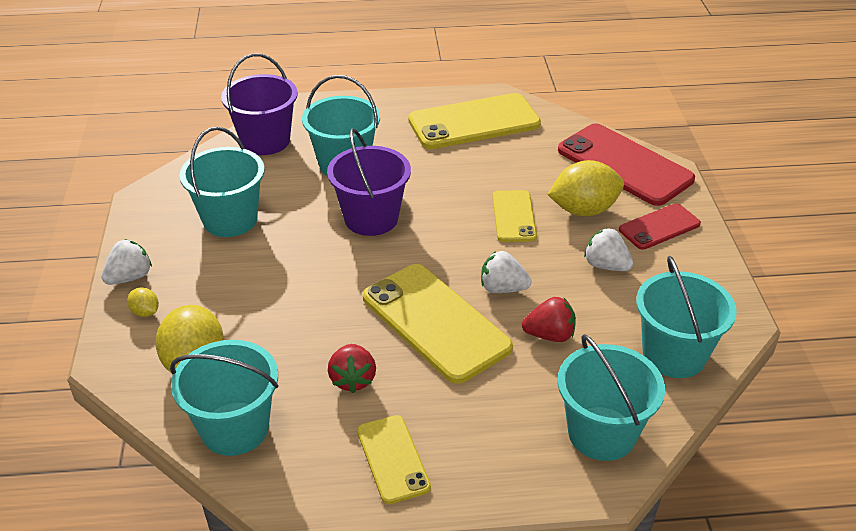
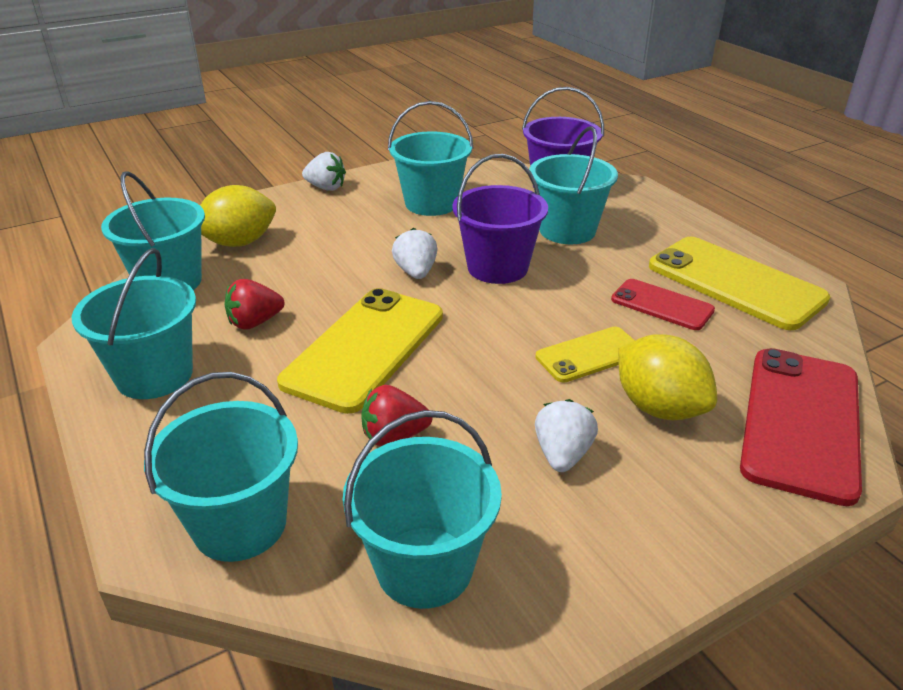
camera: 65 degrees right, 5 degrees down
yellow lemon [127,288,159,317] -> none
yellow phone [357,415,431,504] -> turquoise bucket [72,248,196,399]
white strawberry [481,251,532,293] -> white strawberry moved to [392,228,438,279]
red strawberry [522,297,576,342] -> red strawberry turned 105 degrees clockwise [361,385,432,446]
red phone [619,203,701,250] -> red phone moved to [611,279,715,330]

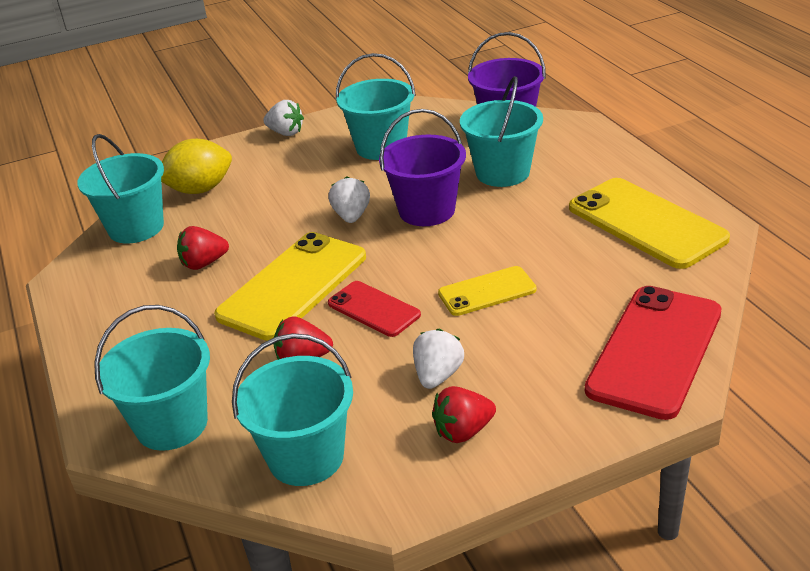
camera: 10 degrees right, 0 degrees up
turquoise bucket [72,248,196,399] -> none
red phone [611,279,715,330] -> red phone moved to [328,281,421,337]
yellow lemon [618,334,717,420] -> none
none -> red strawberry [432,386,496,443]

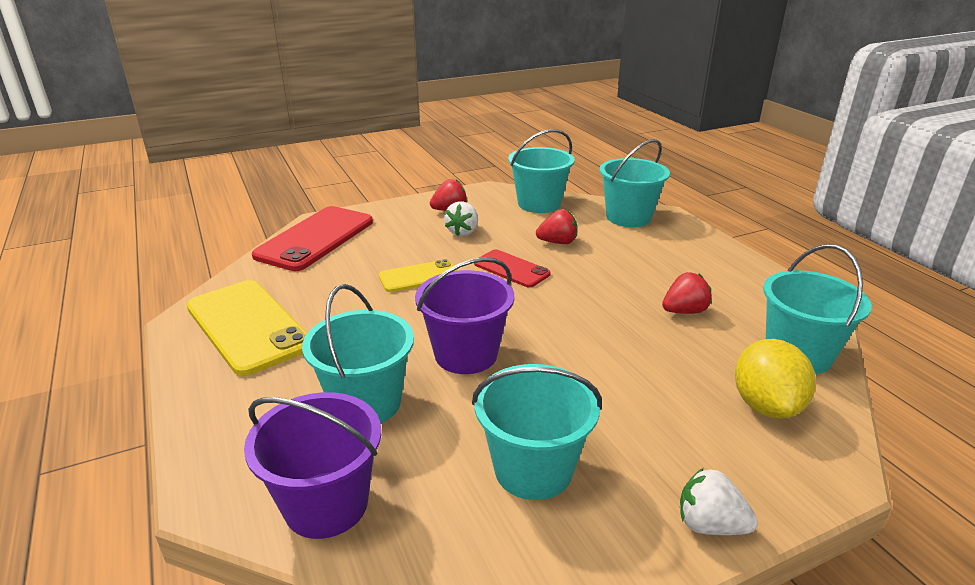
camera: 175 degrees right, 5 degrees down
yellow lemon [161,139,232,194] -> yellow lemon turned 60 degrees counterclockwise [735,339,816,419]
yellow phone [214,232,366,341] -> none
white strawberry [329,176,370,223] -> none

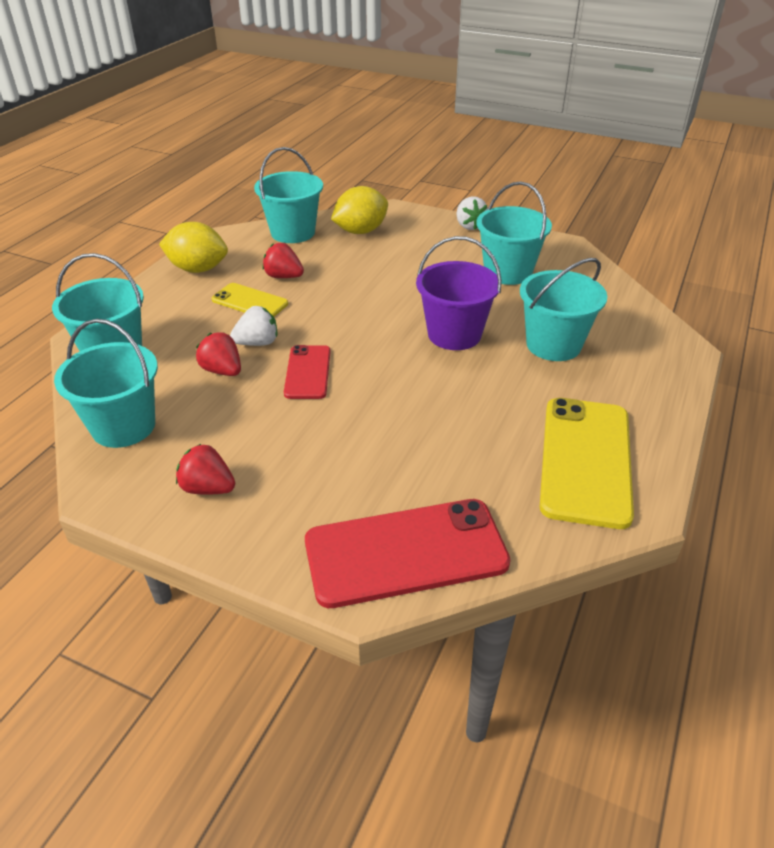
camera: 130 degrees left, 10 degrees up
purple bucket [244,392,381,539] -> none
yellow phone [379,259,457,292] -> yellow phone moved to [212,283,288,317]
white strawberry [444,201,478,236] -> white strawberry moved to [230,306,277,346]
none -> yellow lemon [159,222,228,273]

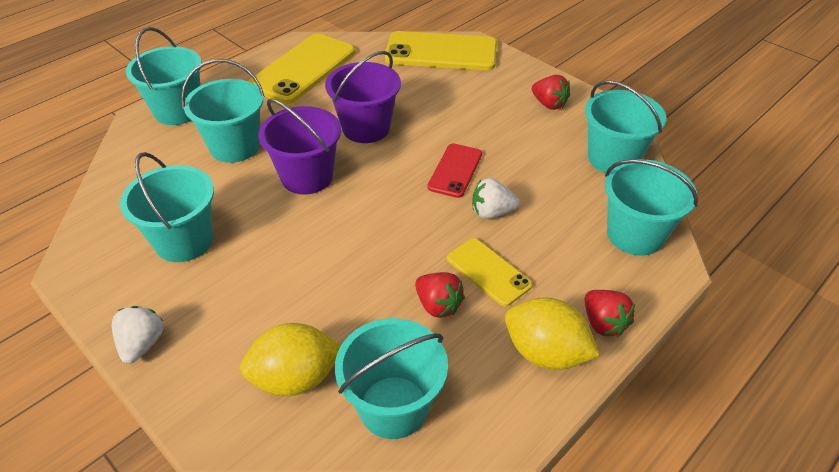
camera: 160 degrees left, 5 degrees up
red strawberry [196,332,241,376] -> red strawberry moved to [585,290,635,337]
red phone [305,499,510,608] -> yellow phone [385,31,497,70]
none -> turquoise bucket [126,27,202,125]
none -> purple bucket [325,51,401,143]

